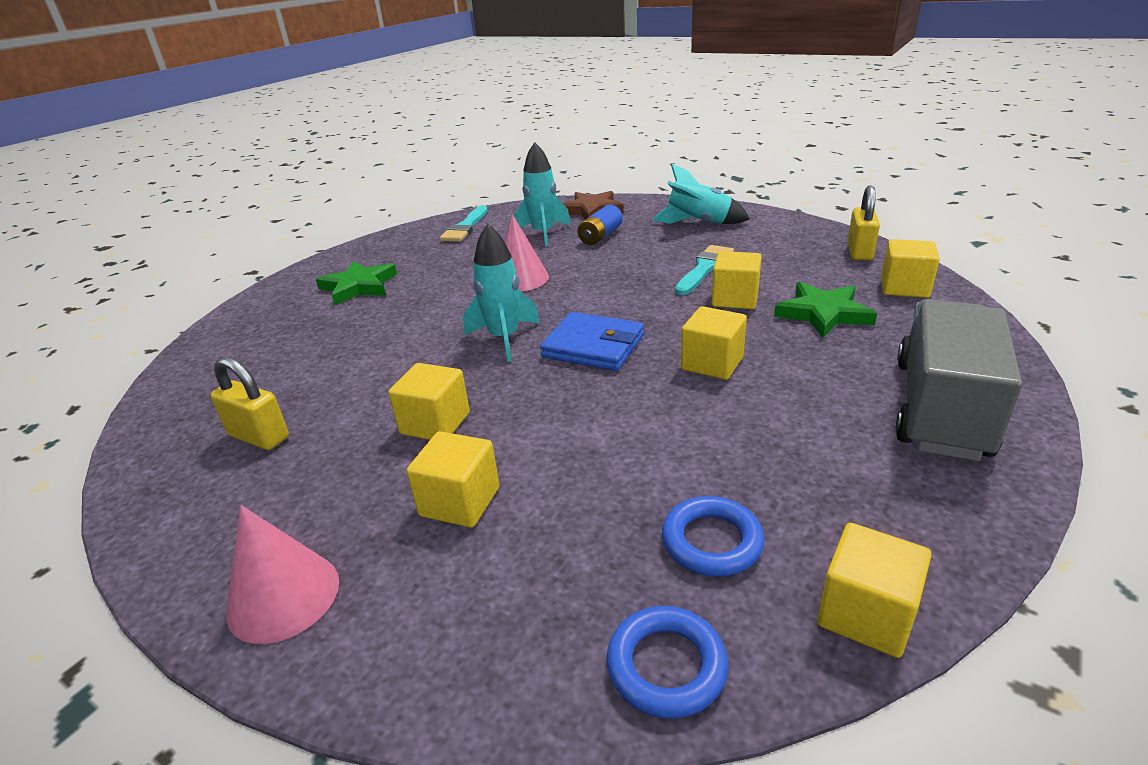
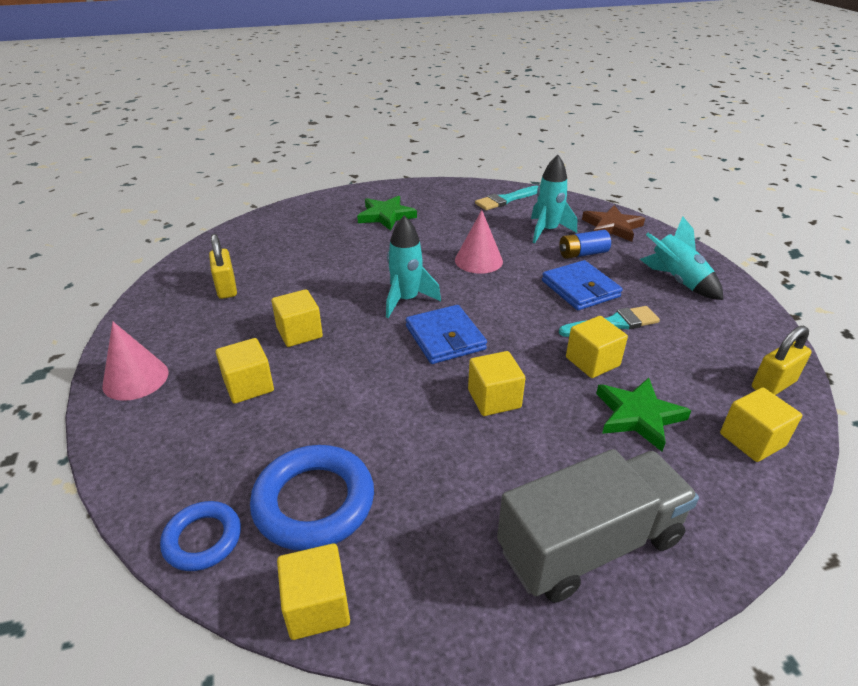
camera: 40 degrees right, 5 degrees up
blue ring [662,496,764,577] -> blue ring [250,445,374,551], size x1.67
none -> blue wallet [542,260,623,310]

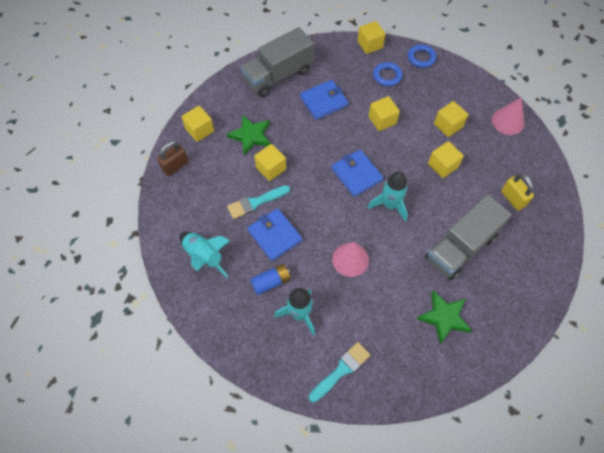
camera: 170 degrees right, 25 degrees up
blue ring [250,445,374,551] -> blue ring [373,62,403,86], size x0.60
yellow cube [468,351,526,416] -> yellow cube moved to [369,96,400,131]
brown star [582,205,645,242] -> none
yellow padlock [752,326,812,395] -> brown padlock [157,141,189,176]
none -> blue wallet [300,80,348,120]
none -> grey truck [425,194,512,281]

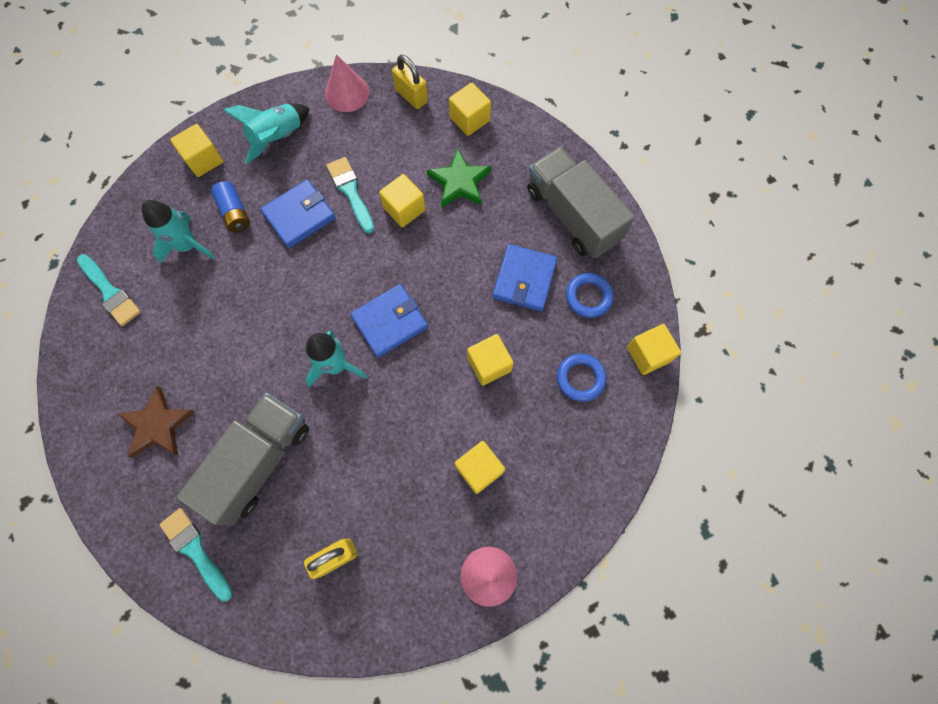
camera: 90 degrees right, 10 degrees up
brown padlock [157,141,189,176] -> yellow padlock [392,55,428,109]
blue wallet [300,80,348,120] -> blue wallet turned 45 degrees clockwise [493,244,557,311]
pink cone [332,242,369,277] -> pink cone moved to [325,54,369,112]
blue ring [408,44,437,68] -> blue ring moved to [566,273,613,318]
green star [417,291,472,344] -> brown star [118,386,195,458]
grey truck [425,194,512,281] -> grey truck turned 75 degrees clockwise [177,393,309,525]
yellow cube [428,141,464,178] -> yellow cube moved to [170,124,224,177]
none -> turquoise brush [159,508,233,601]

